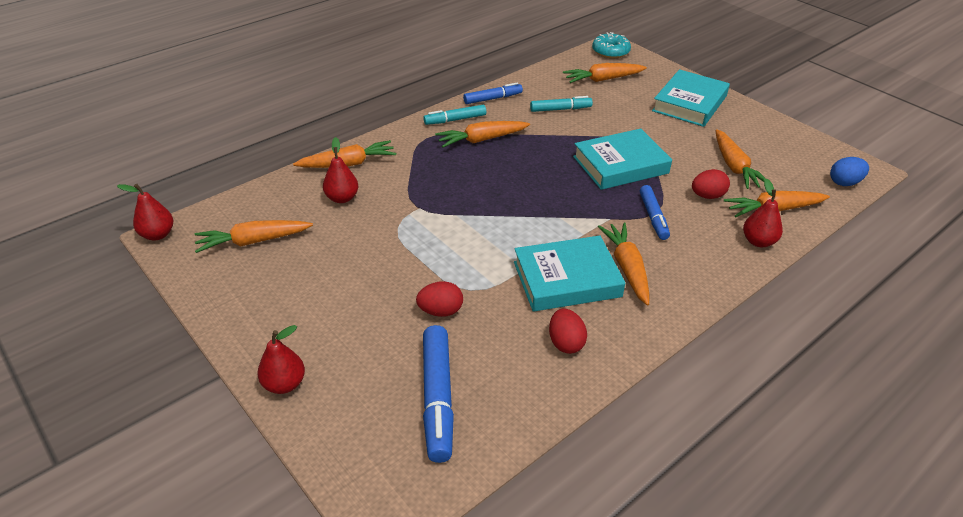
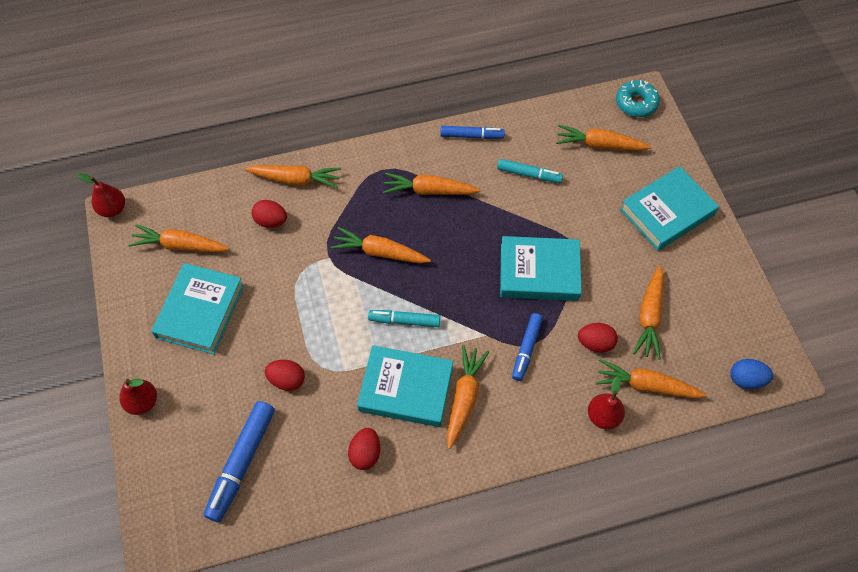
camera: 25 degrees right, 20 degrees up
red pear [323,137,358,203] -> red egg [252,200,287,228]
turquoise marker [423,105,486,125] -> turquoise marker moved to [368,310,440,327]
none -> turquoise book [151,263,244,354]
none -> orange carrot [331,227,431,263]

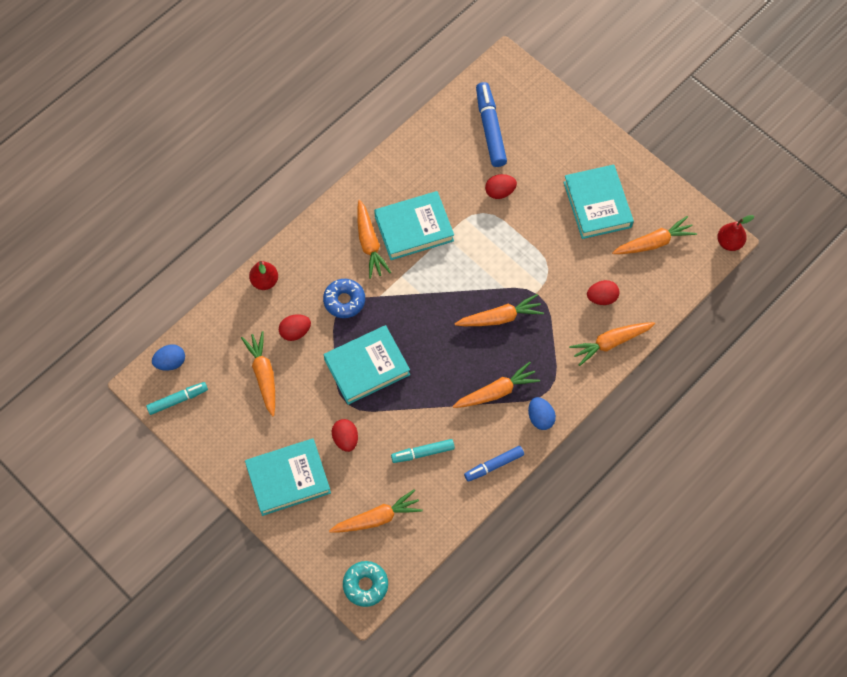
camera: 150 degrees right, 5 degrees up
red pear [119,379,157,415] -> none
red egg [348,428,380,470] -> red egg moved to [332,419,358,452]
turquoise marker [368,310,440,327] -> turquoise marker moved to [146,382,208,415]
blue marker [512,313,543,381] -> blue donut [323,279,365,318]
orange carrot [596,359,707,398] -> none
turquoise book [620,166,719,251] -> turquoise book turned 45 degrees clockwise [245,438,331,516]
none -> blue egg [528,397,556,430]

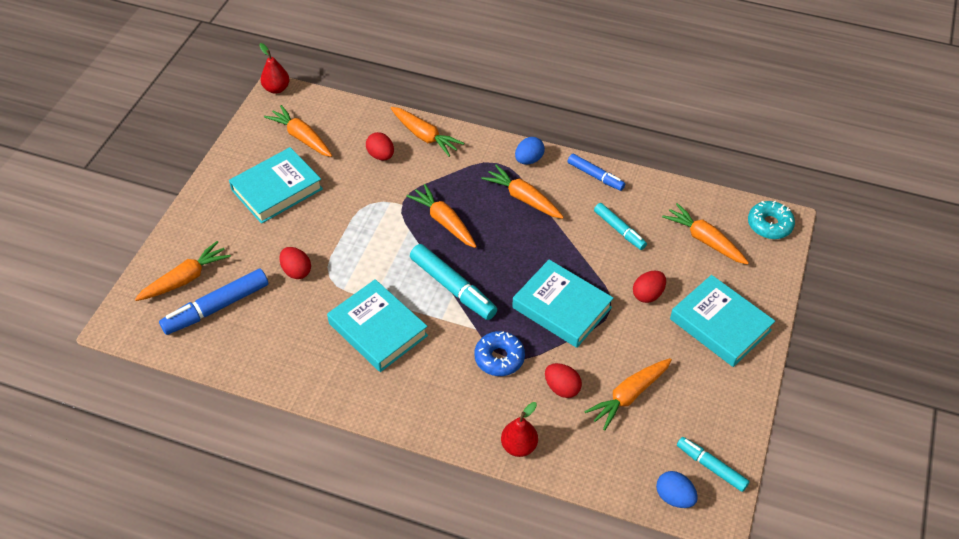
camera: 115 degrees left, 15 degrees down
orange carrot [357,200,391,279] -> orange carrot moved to [135,241,231,301]
none -> turquoise marker [410,244,497,320]

